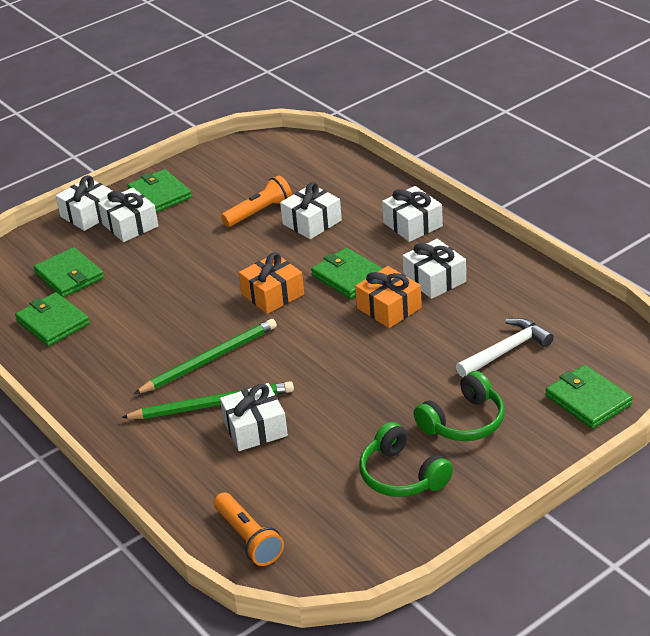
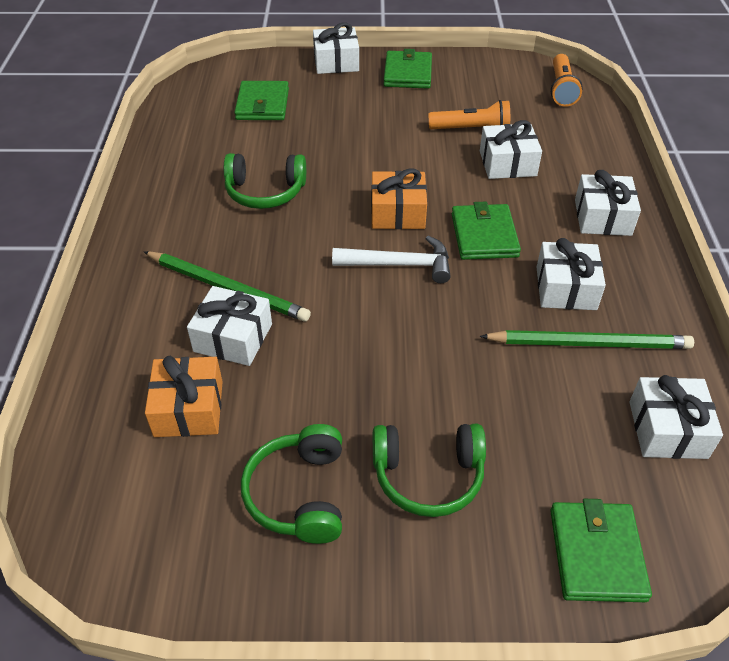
camera: 35 degrees right, 10 degrees up
green wallet [15,292,90,346] -> none
white gift [98,188,158,242] -> white gift moved to [630,375,723,459]
green pencil [134,319,277,394] -> green pencil moved to [480,330,694,349]
orange flashlight [214,492,284,566] -> orange flashlight moved to [551,54,583,107]
orange gift [355,266,422,328] -> orange gift moved to [145,356,223,437]
white hammer [456,318,554,377] -> white hammer moved to [332,236,451,283]
none -> green headphones [224,153,306,209]

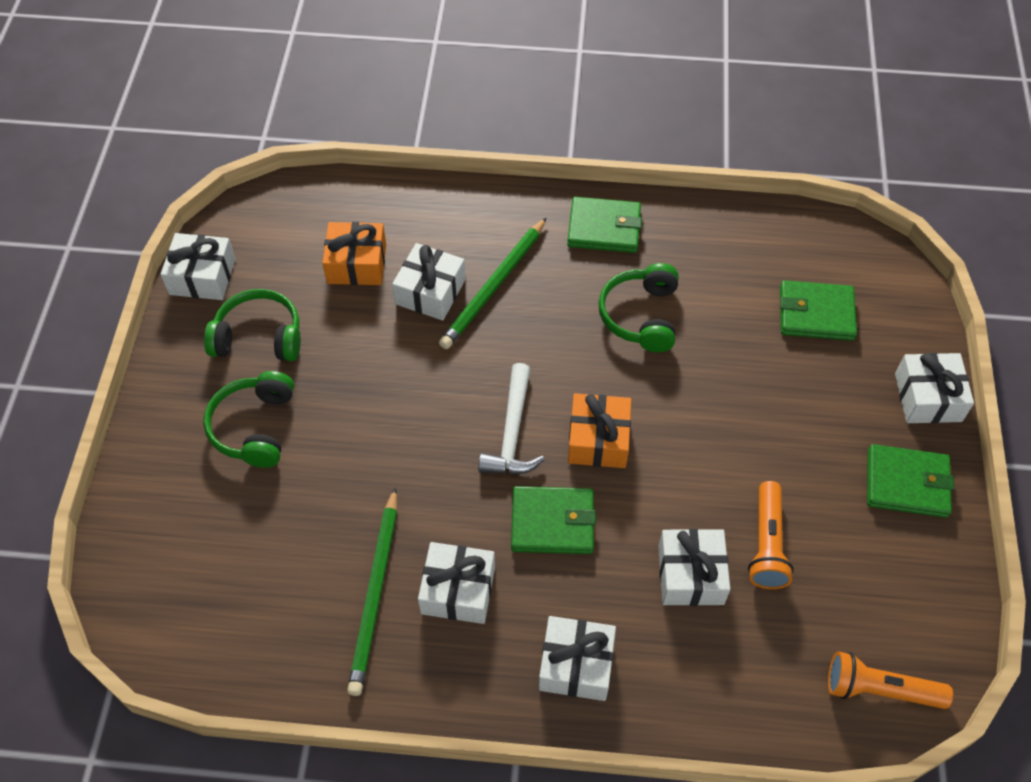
camera: 95 degrees right, 10 degrees up
green wallet [550,499,652,602] -> green wallet moved to [567,197,642,253]
white gift [630,375,723,459] -> white gift moved to [160,233,235,300]

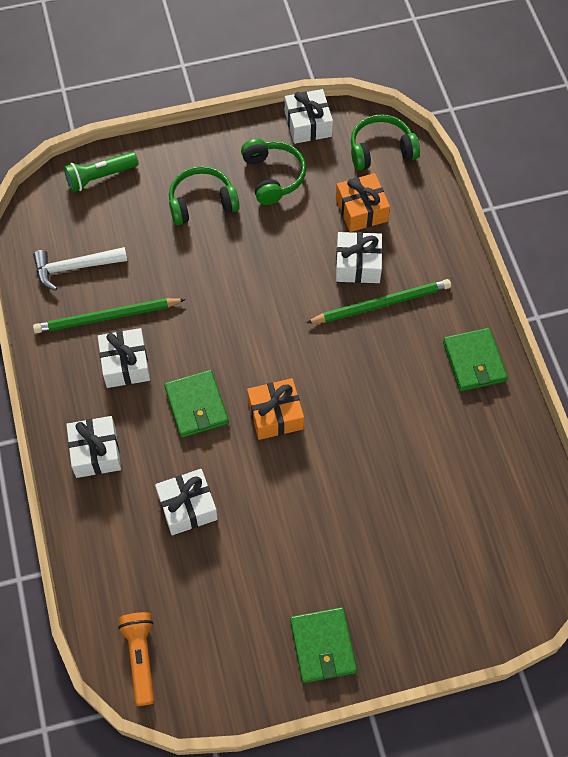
camera: 70 degrees right, 5 degrees up
green pencil [439,217,547,349] -> green pencil turned 150 degrees clockwise [306,279,451,323]
white hammer [478,363,545,474] -> white hammer moved to [33,247,127,291]
green headphones [598,263,679,352] -> green headphones moved to [351,114,420,170]
orange flashlight [748,481,794,589] -> none
green wallet [780,280,857,341] -> none
white gift [895,353,974,423] -> none
none -> green flashlight [64,152,139,192]

